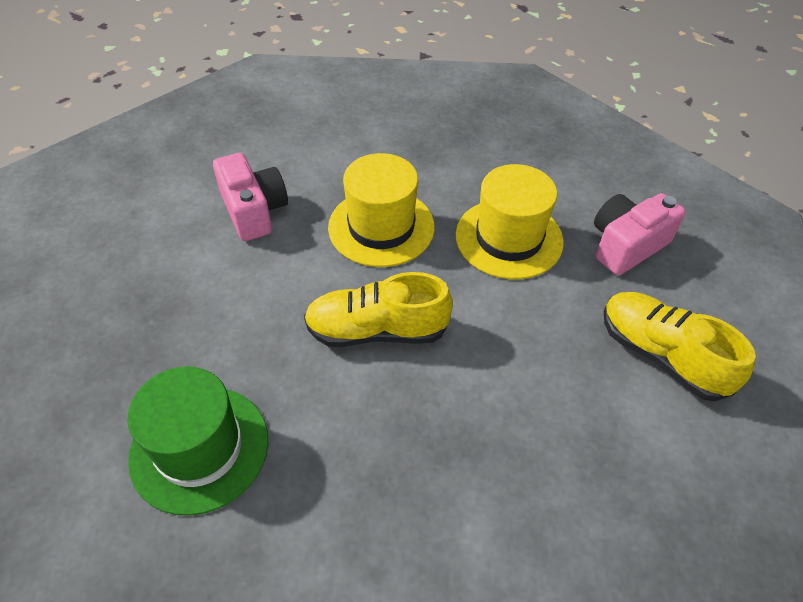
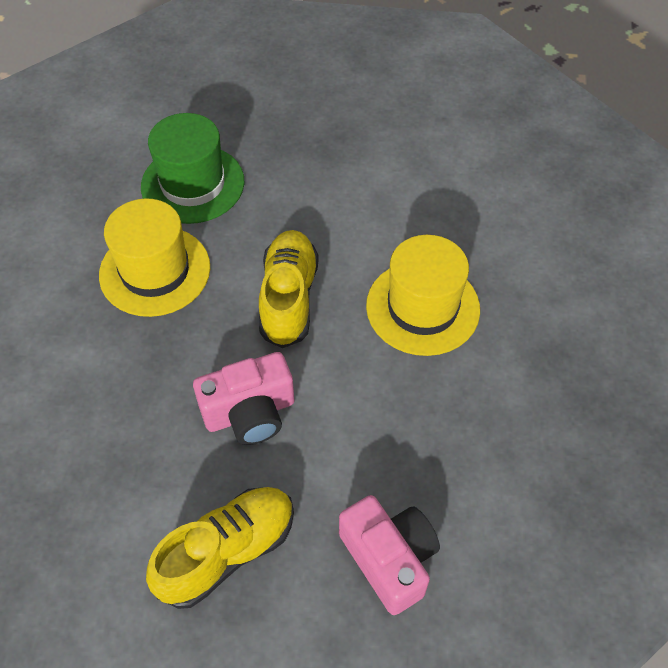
camera: 95 degrees right, 5 degrees up
pink camera [213,153,288,241] -> pink camera moved to [193,352,295,445]
yellow hat [455,164,564,279] -> yellow hat moved to [99,198,210,317]

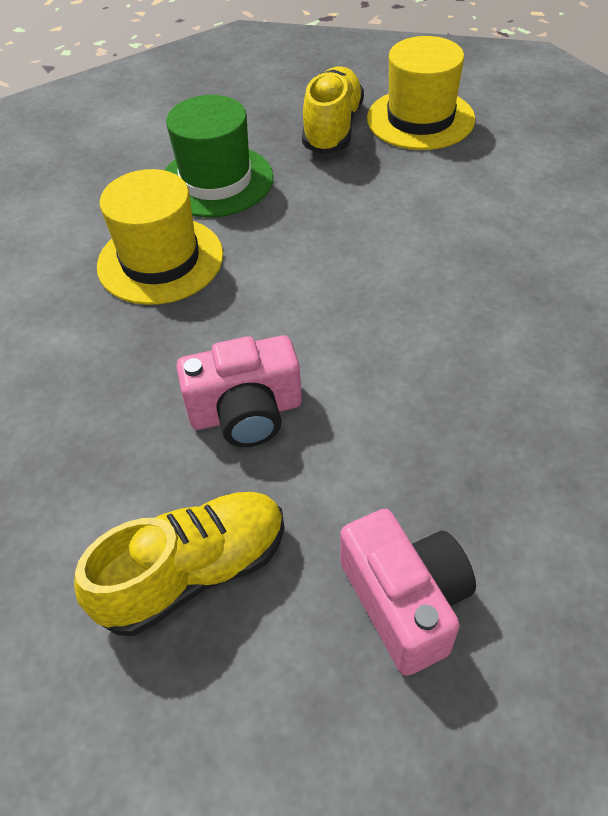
camera: 10 degrees right, 5 degrees down
yellow shoe [259,230,319,348] -> yellow shoe moved to [302,66,364,154]
yellow hat [366,235,480,356] -> yellow hat moved to [367,36,475,150]

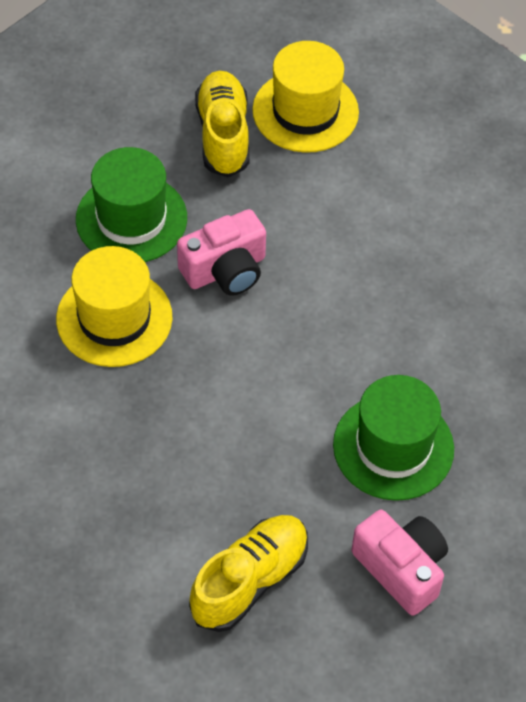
camera: 20 degrees left, 5 degrees up
pink camera [176,335,302,447] -> pink camera moved to [177,209,266,296]
none -> green hat [333,375,454,501]

